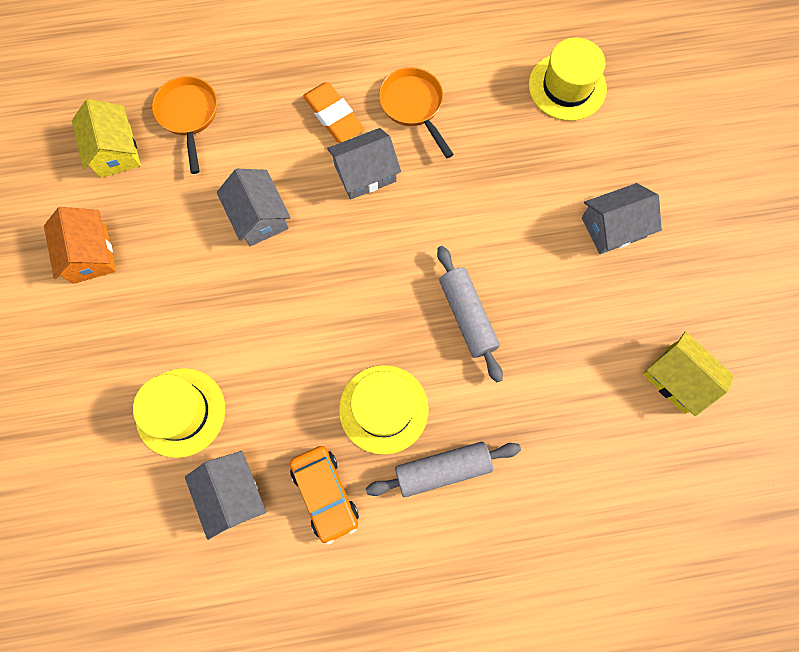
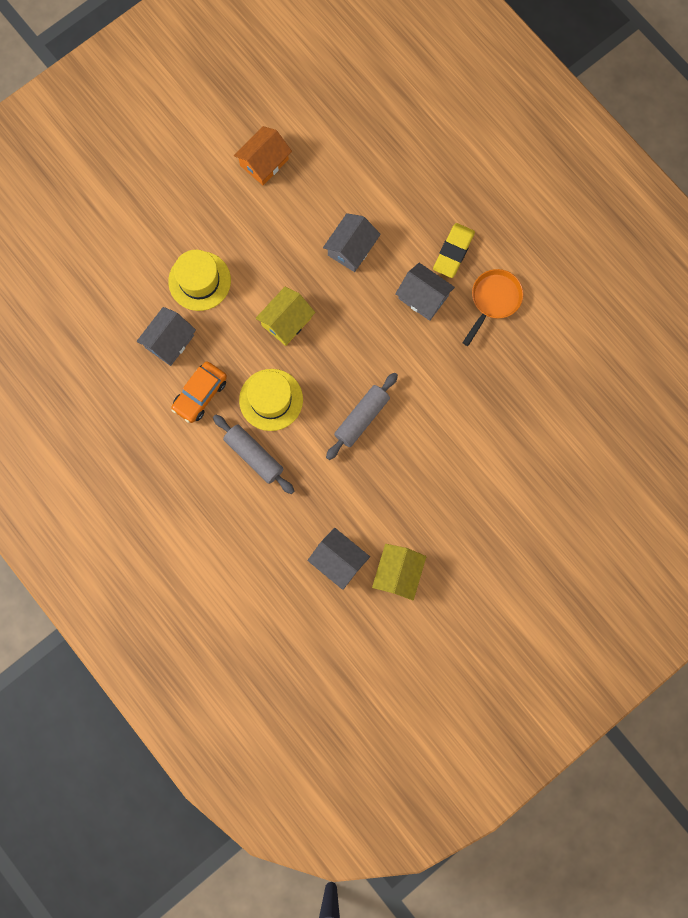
camera: 60 degrees right, 5 degrees up
yellow house [72,99,141,178] -> yellow house moved to [256,287,315,346]
orange pan [152,76,217,174] -> none
orange eraser [303,82,365,143] -> yellow eraser [433,223,475,278]
yellow hat [529,38,607,121] -> none
grey house [582,183,662,254] -> grey house moved to [308,528,370,590]

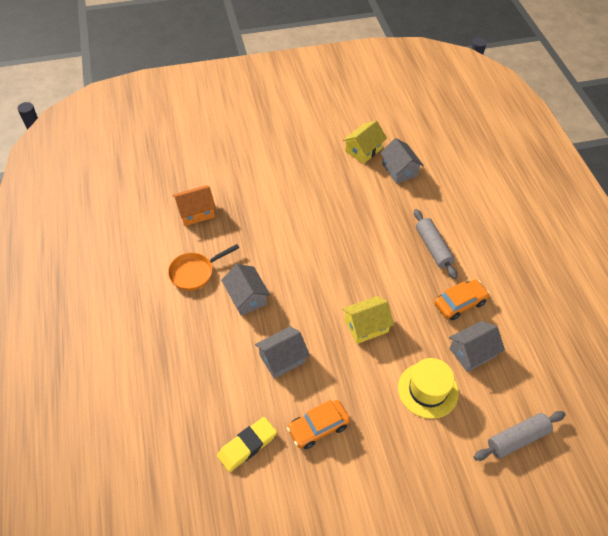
camera: 155 degrees left, 25 degrees down
orange house [234,126,292,185] -> orange house moved to [173,185,216,226]
yellow hat [239,369,303,431] -> none
grey rolling pin [326,373,398,460] -> grey rolling pin moved to [474,411,566,461]
yellow eraser [433,223,475,278] -> yellow eraser moved to [217,417,277,472]
none -> orange car [287,400,350,449]

